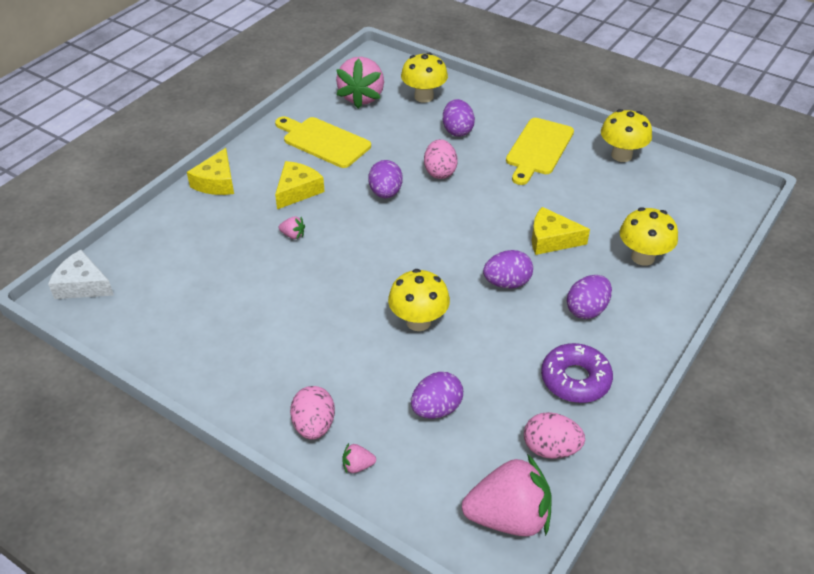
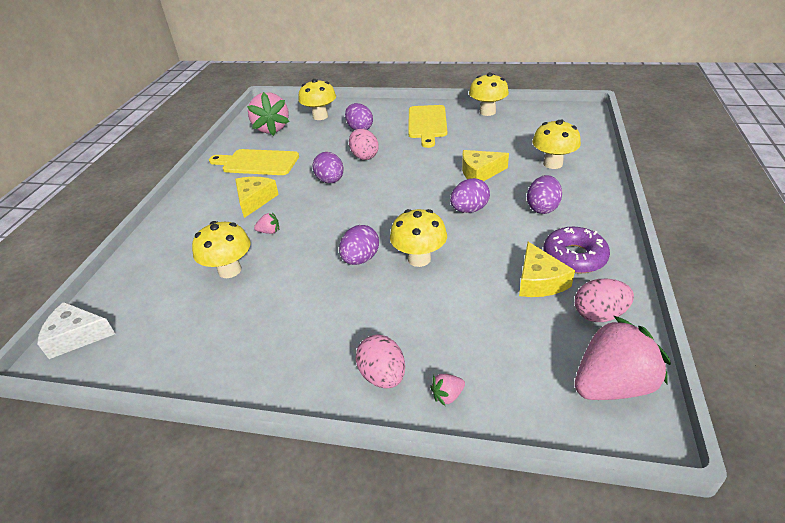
camera: 20 degrees left, 5 degrees down
yellow cheese [187,148,234,195] -> yellow cheese moved to [519,242,575,297]
purple egg [411,372,463,419] -> purple egg moved to [339,225,379,265]
none -> yellow mushroom [192,221,251,278]

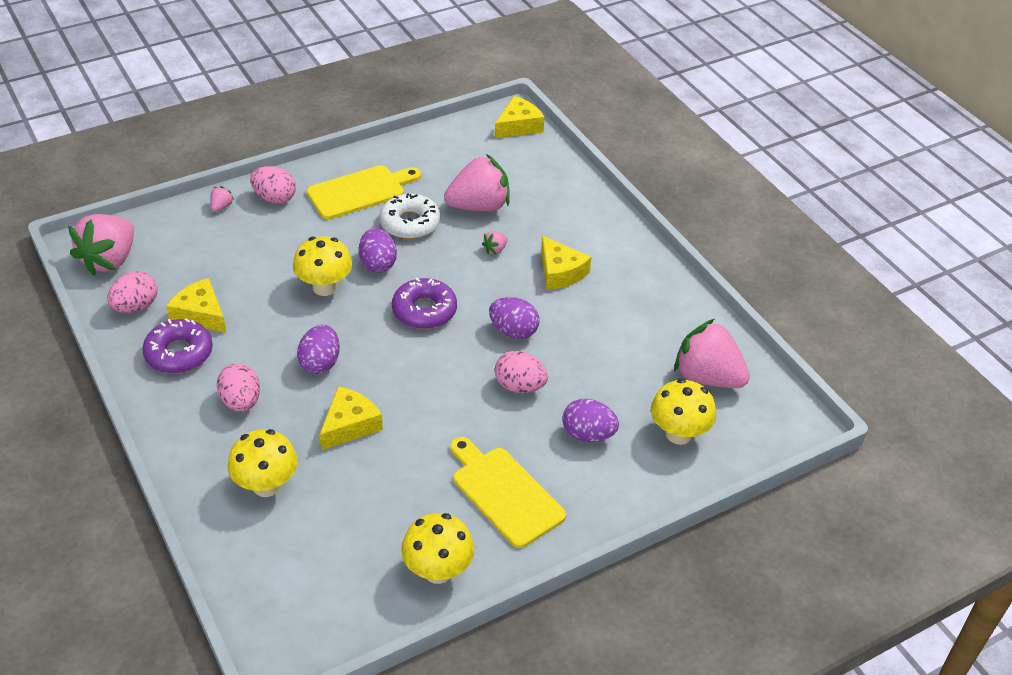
camera: 135 degrees right, 5 degrees up
white cheese [37,302,115,359] -> yellow cheese [495,96,545,138]
yellow mushroom [192,221,251,278] -> pink strawberry [444,154,510,212]
yellow cutting board [209,149,299,175] -> yellow cutting board moved to [306,165,421,219]
purple egg [527,175,562,214] -> pink egg [217,363,260,412]
none -> white donut [380,193,441,239]
none -> purple donut [392,278,457,329]

